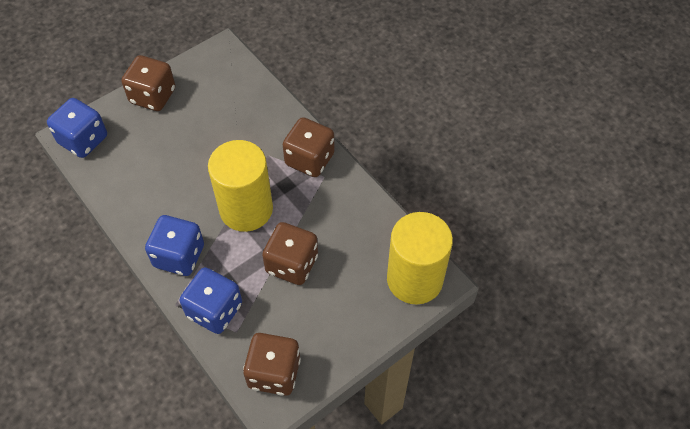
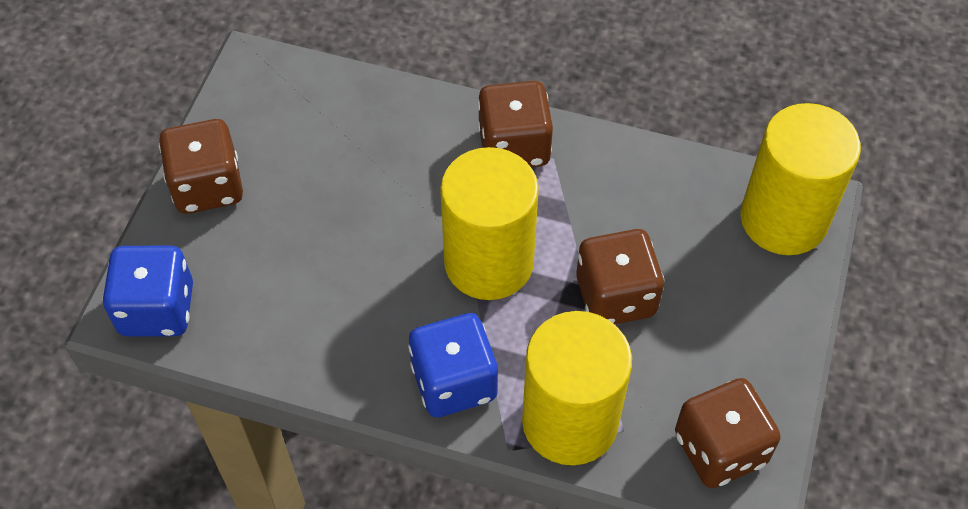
camera: 35 degrees left, 0 degrees up
blue dice [180,267,242,334] -> yellow cylinder [522,311,632,465]

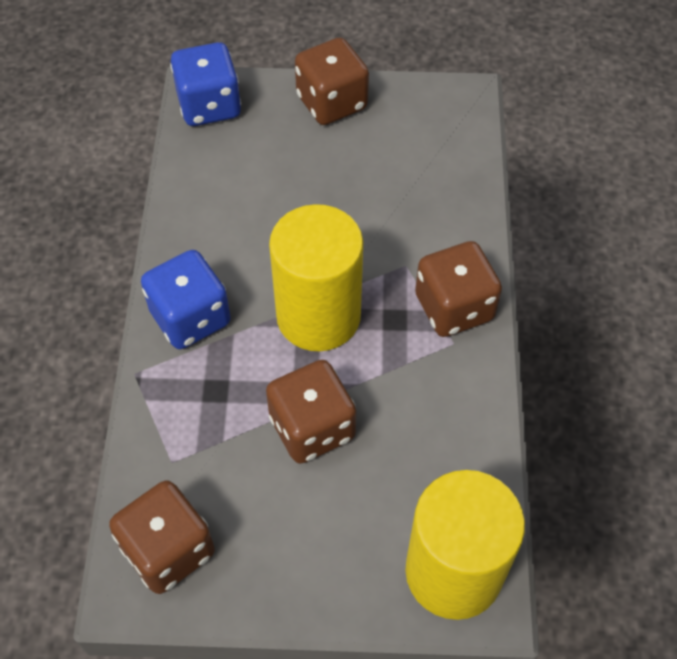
camera: 75 degrees right, 0 degrees up
yellow cylinder [522,311,632,465] -> none

